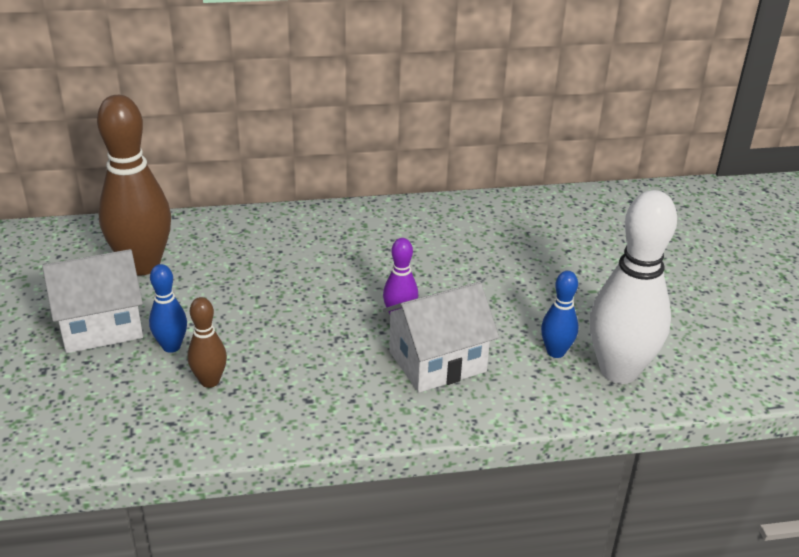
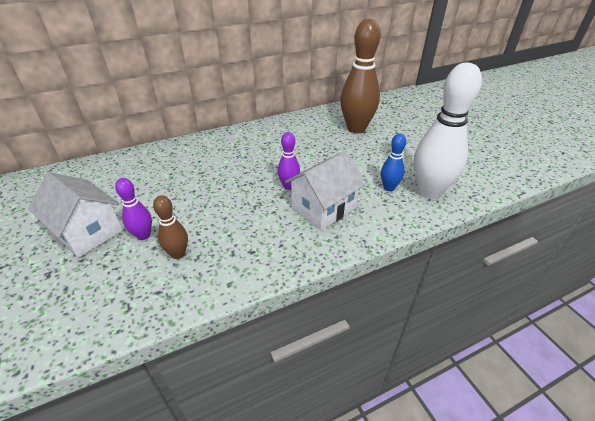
camera: 15 degrees left, 5 degrees up
white house [42,249,143,353] -> white house turned 75 degrees clockwise [28,172,123,258]
brown bowling pin [97,95,171,275] -> brown bowling pin moved to [340,19,381,133]
blue bowling pin [149,264,187,353] -> purple bowling pin [115,178,152,240]

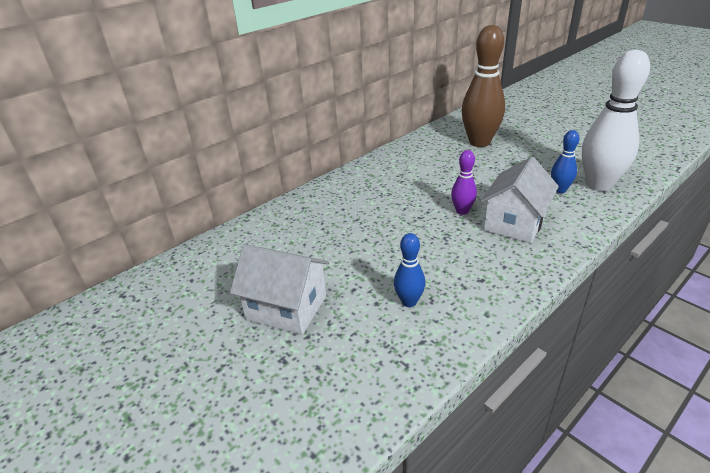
camera: 15 degrees left, 5 degrees down
purple bowling pin [115,178,152,240] -> none
brown bowling pin [153,195,188,259] -> blue bowling pin [394,233,425,307]

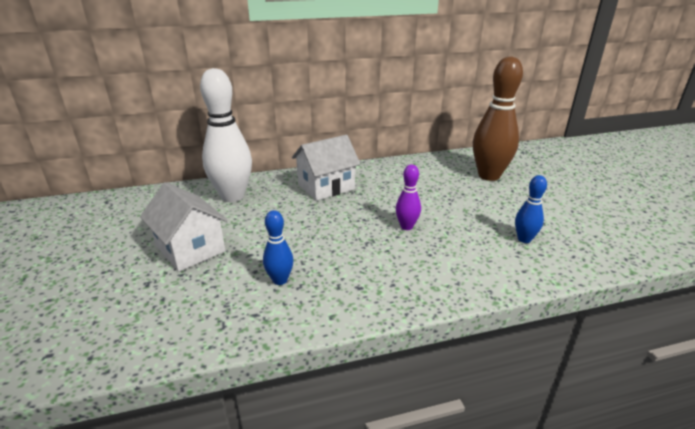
camera: 25 degrees right, 5 degrees down
white house [480,157,559,243] -> white house moved to [292,135,360,201]
white bowling pin [582,50,650,191] -> white bowling pin moved to [200,68,252,202]

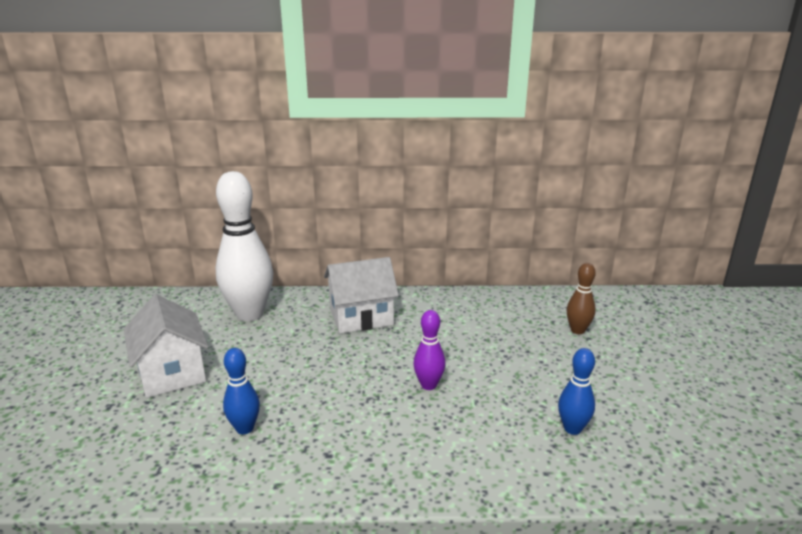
camera: 15 degrees right, 5 degrees down
brown bowling pin [473,56,523,181] -> brown bowling pin [566,263,596,334], size x0.48

